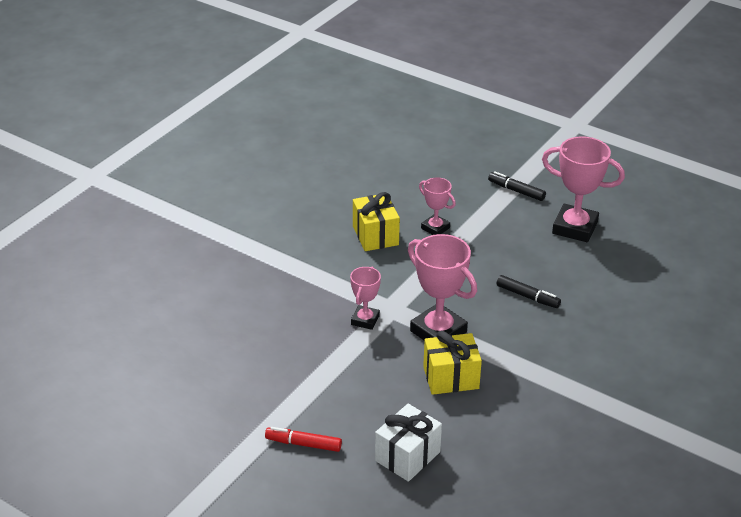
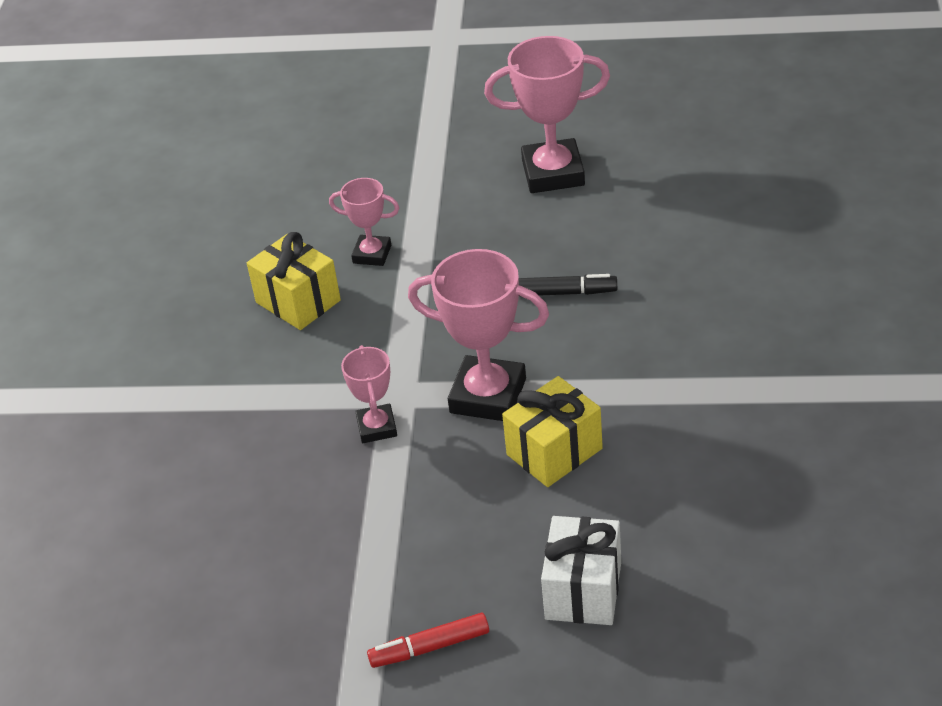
camera: 25 degrees left, 5 degrees up
black marker [488,171,546,201] -> none

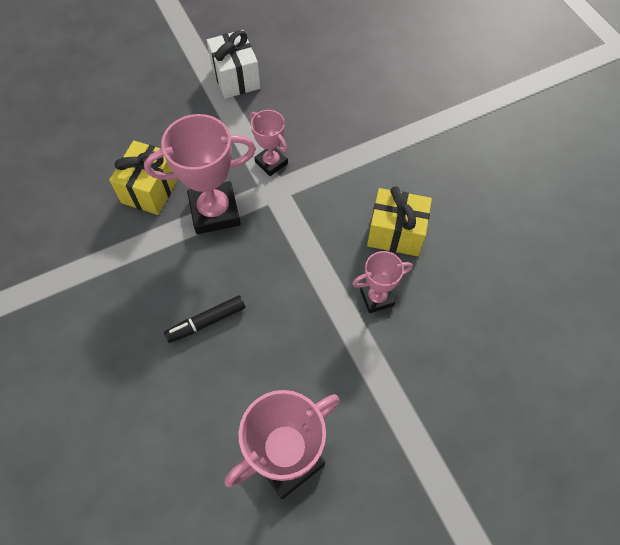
camera: 145 degrees right, 20 degrees up
red marker [367,613,489,668] -> none
white gift [541,516,621,625] -> white gift moved to [207,30,260,99]

